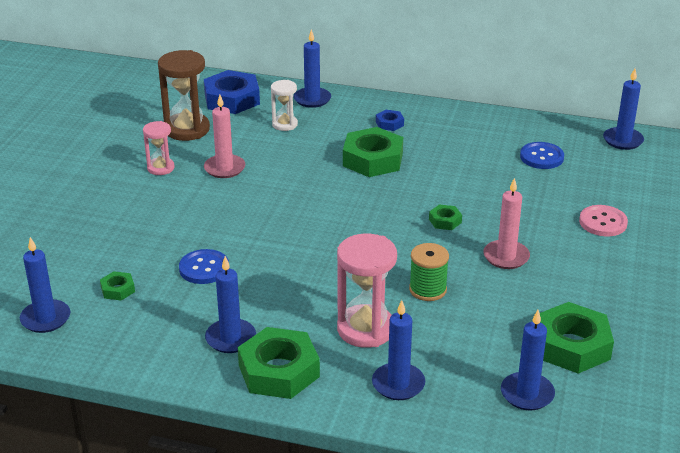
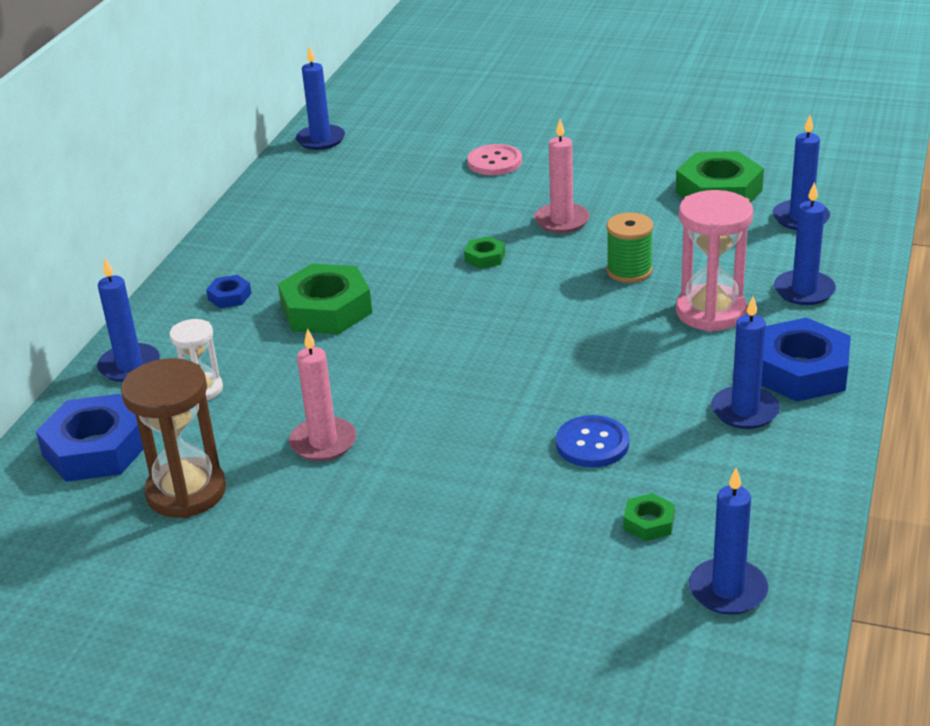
camera: 85 degrees left, 0 degrees up
pink hourglass [143,121,175,175] -> none
green nut [238,327,320,399] -> blue nut [761,317,851,402]
blue button [520,142,564,169] -> none

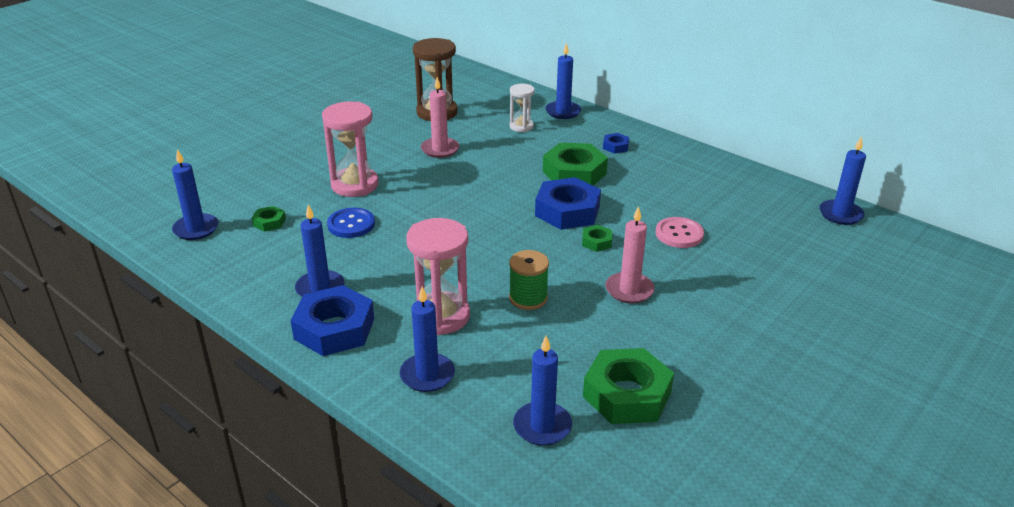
camera: 110 degrees right, 0 degrees up
blue nut [36,394,143,482] -> blue nut moved to [535,177,601,230]
pink button [467,144,522,175] -> pink button moved to [655,217,704,248]
none -> pink hourglass [322,102,379,197]

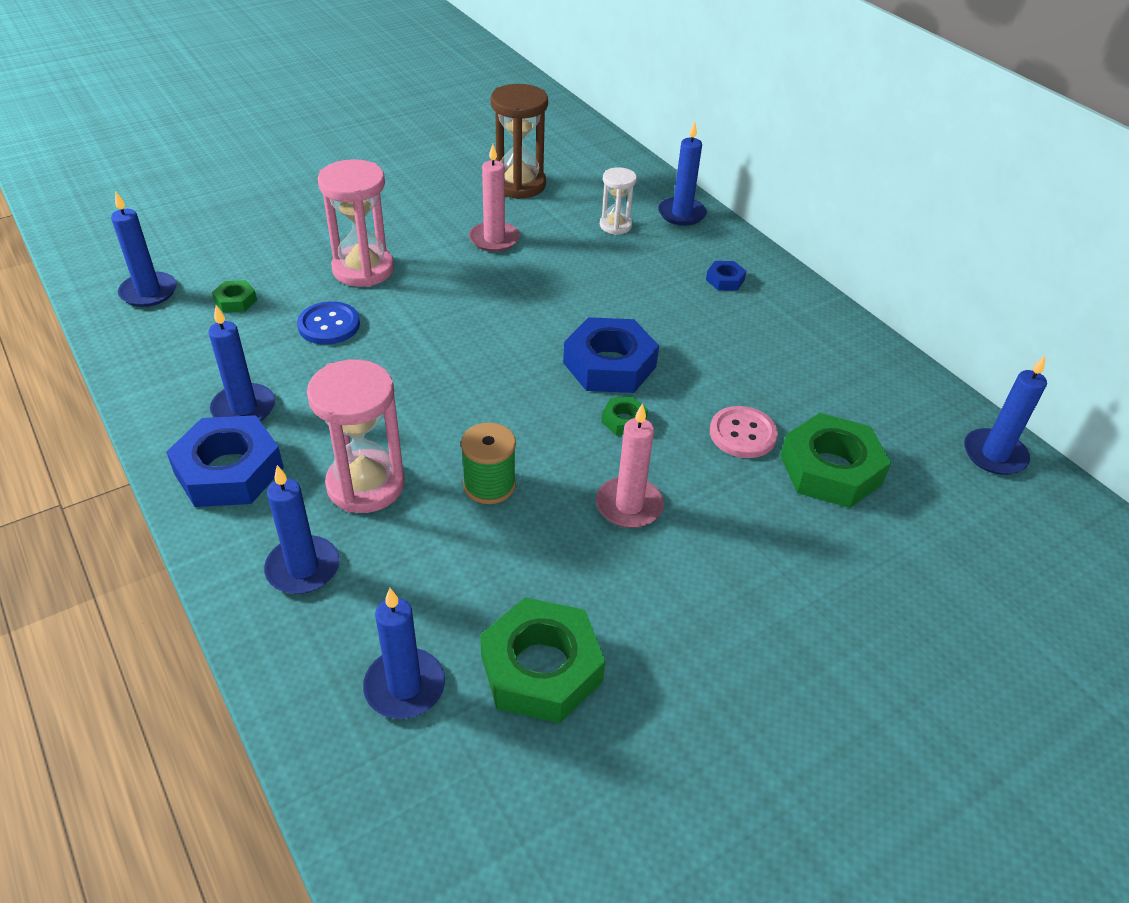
camera: 15 degrees right, 10 degrees up
green nut [543,143,608,186] -> green nut moved to [780,413,891,508]

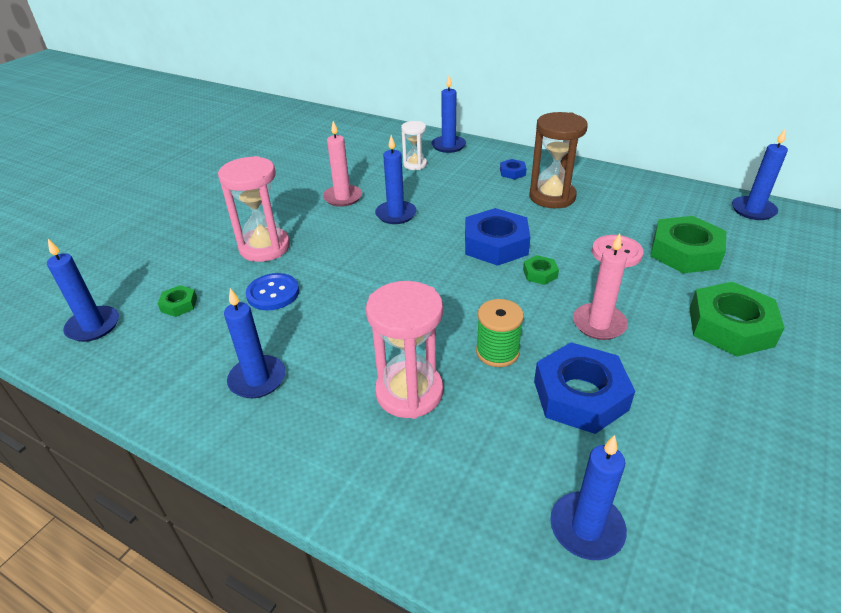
camera: 25 degrees left, 5 degrees down
blue nut [166,415,284,507] -> blue nut moved to [534,342,635,434]
blue candle [264,465,340,594] -> blue candle moved to [375,135,417,224]
green nut [480,597,606,723] -> green nut moved to [689,282,785,356]
brown hourglass [491,84,548,199] -> brown hourglass moved to [529,112,588,208]

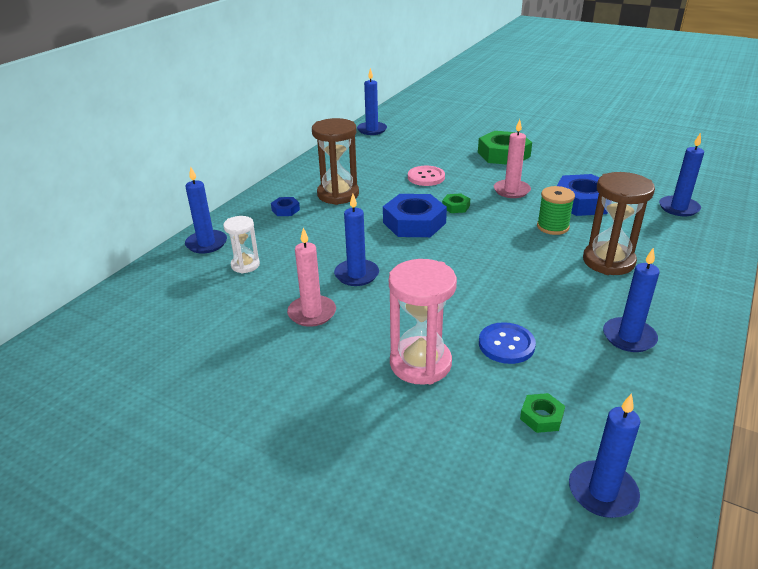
camera: 90 degrees left, 5 degrees down
pink hourglass [366,281,443,419] -> brown hourglass [583,172,655,275]
green nut [650,216,726,273] -> none

